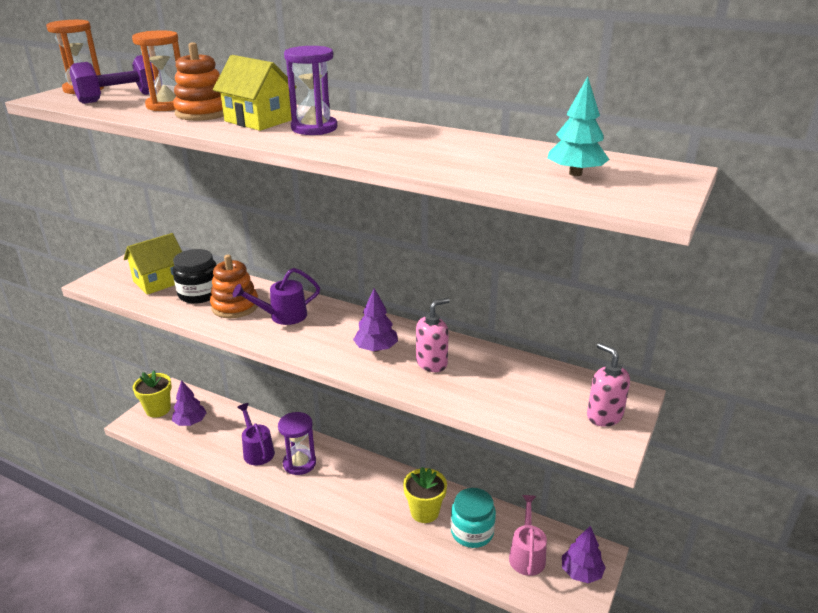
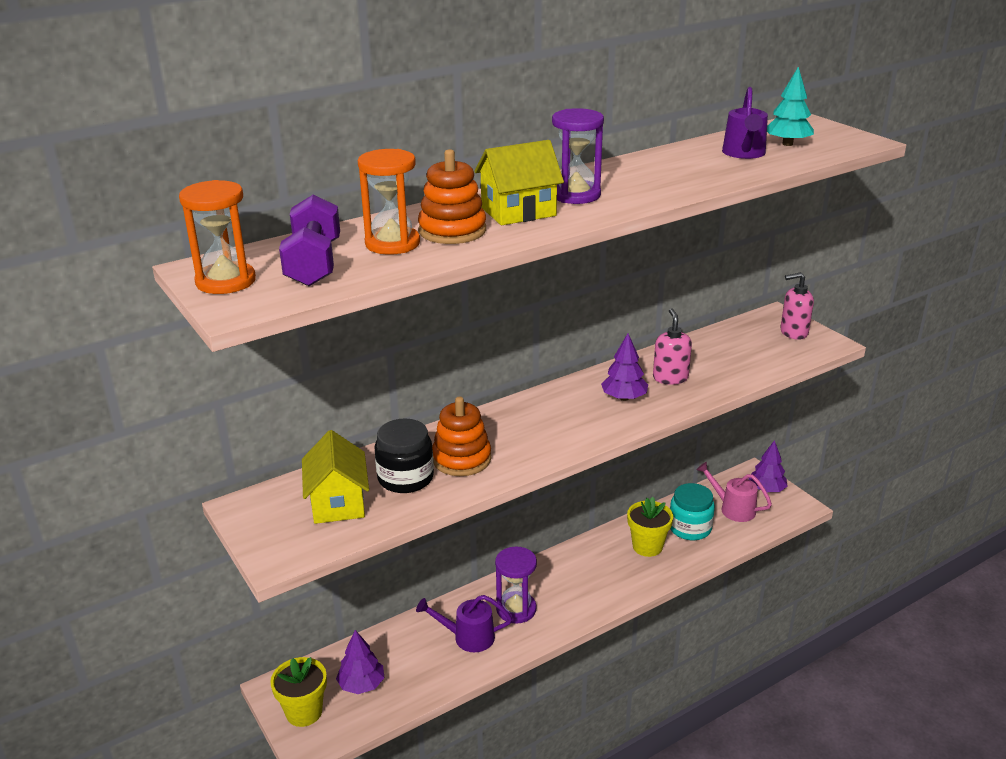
camera: 60 degrees left, 0 degrees up
purple watering can [233,268,320,325] -> purple watering can moved to [722,87,768,159]

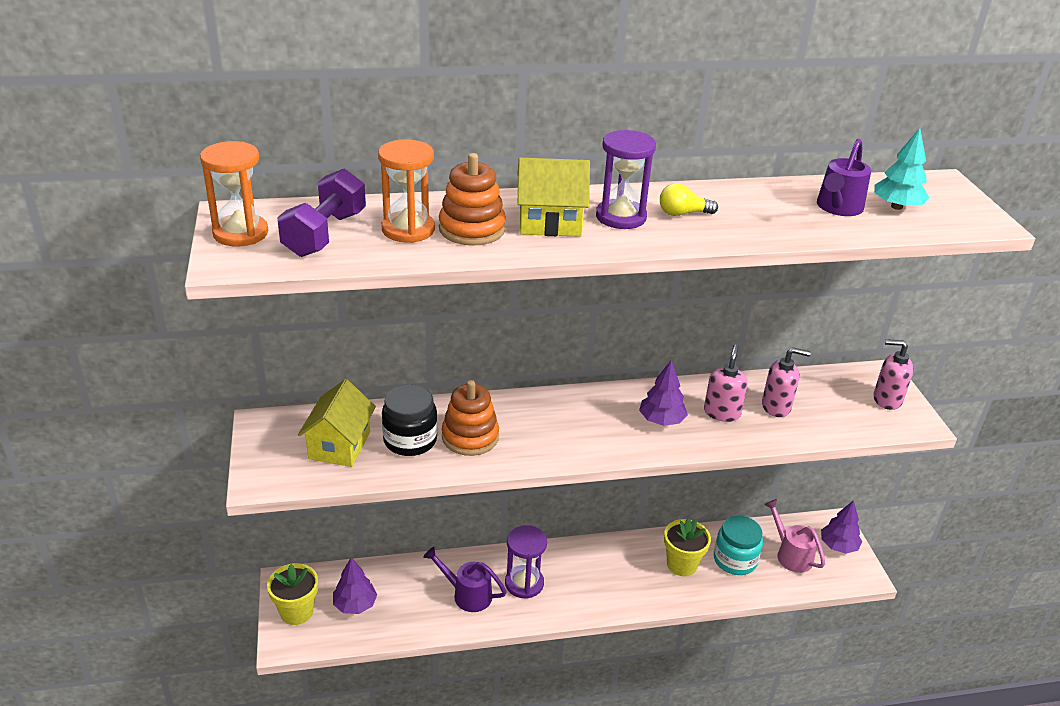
camera: 20 degrees right, 5 degrees up
none -> yellow light bulb [660,183,718,216]
none -> pink soap dispenser [762,347,811,417]

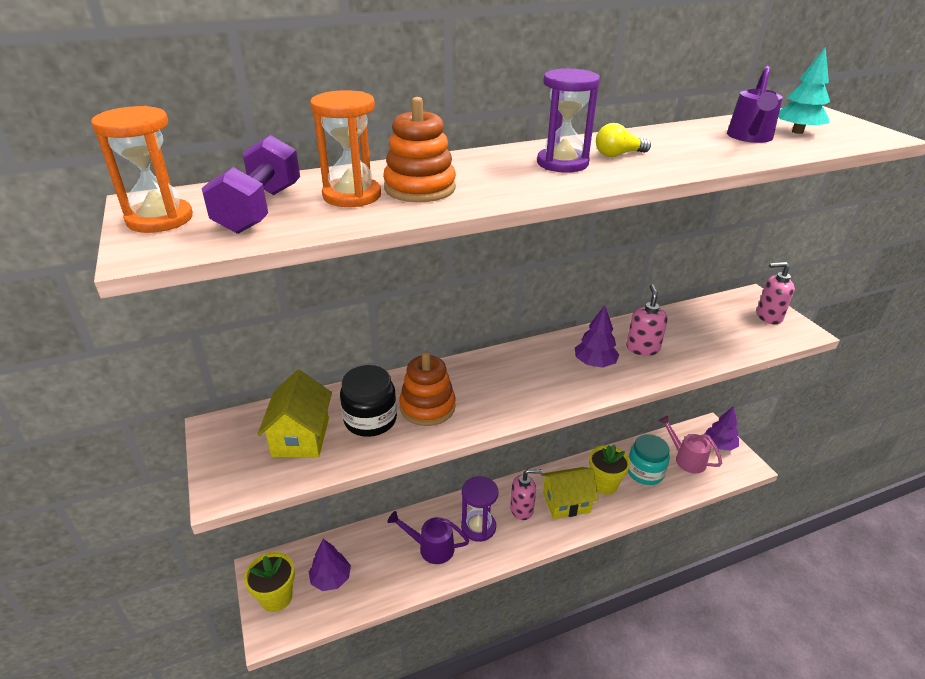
camera: 10 degrees left, 0 degrees up
yellow house [517,158,590,237] -> yellow house moved to [541,467,599,519]
pink soap dispenser [762,347,811,417] -> pink soap dispenser moved to [510,469,542,520]

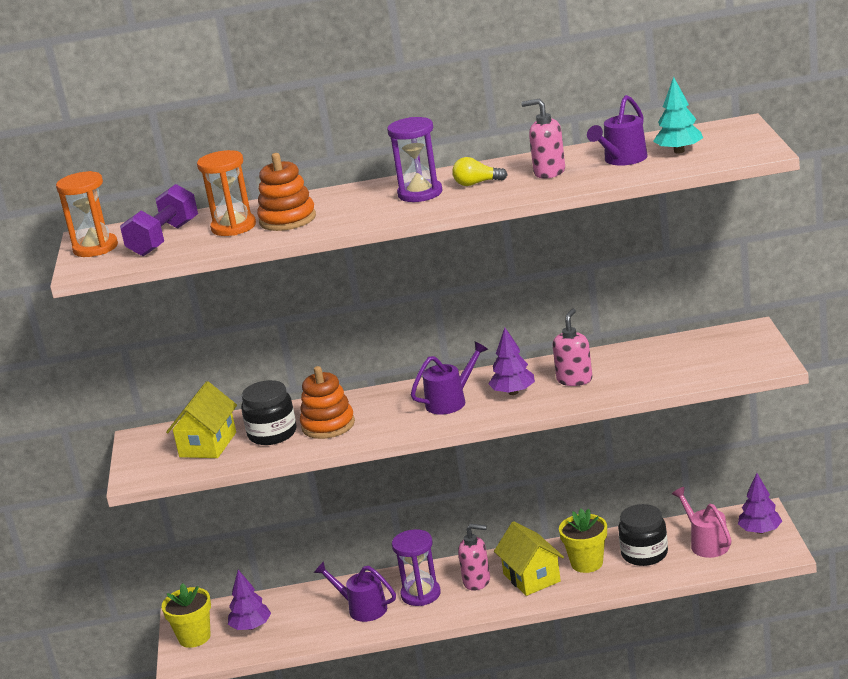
camera: 20 degrees right, 10 degrees down
yellow house [541,467,599,519] -> yellow house turned 60 degrees clockwise [494,521,564,596]
turquoise jar [628,434,670,485] -> black jar [618,504,668,566]
pink soap dispenser [756,262,795,324] -> pink soap dispenser moved to [521,99,565,179]
none -> purple watering can [411,341,488,415]

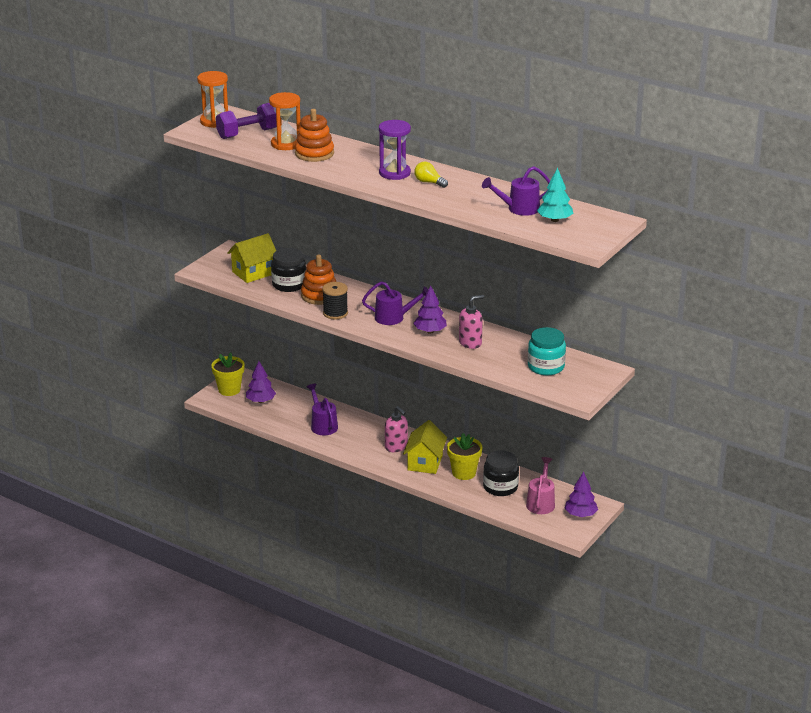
camera: 35 degrees right, 5 degrees up
purple hourglass [392,529,441,606] -> none
pink soap dispenser [521,99,565,179] -> none
none -> black spool [322,282,348,319]
none -> turquoise jar [528,327,566,375]

